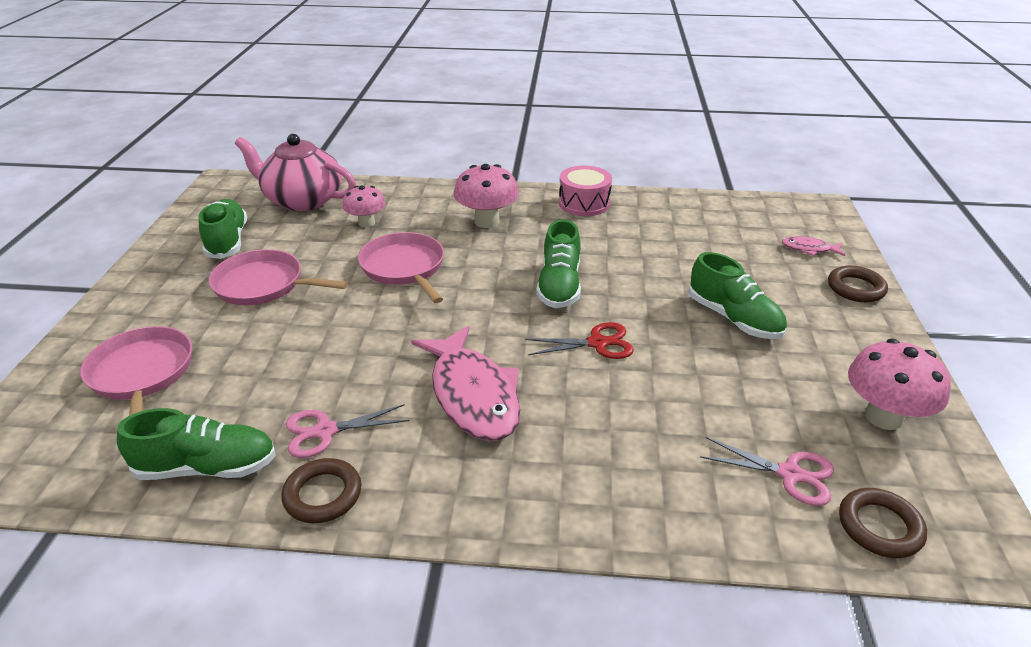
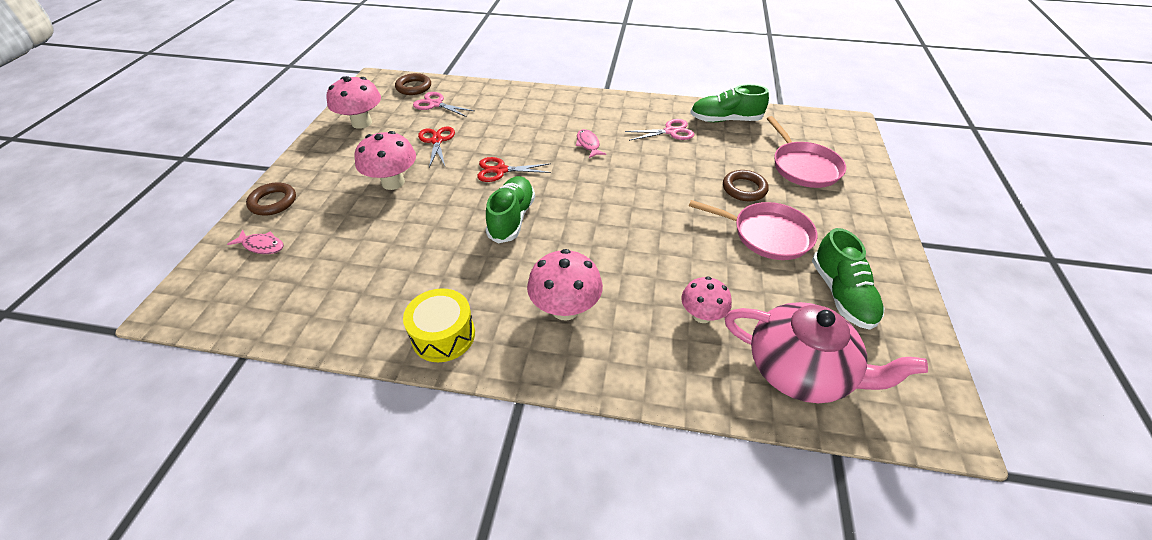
camera: 175 degrees left, 10 degrees up
brown ring [282,458,361,523] -> brown ring moved to [723,170,769,201]
pink pan [358,232,444,303] -> none
pink fish [411,326,520,441] -> pink fish [576,129,606,158], size x0.45
pink drum [559,166,612,216] -> yellow drum [403,288,475,362]
green shoe [688,252,787,339] -> pink mushroom [355,131,416,190]
none -> red scissors [418,126,455,168]

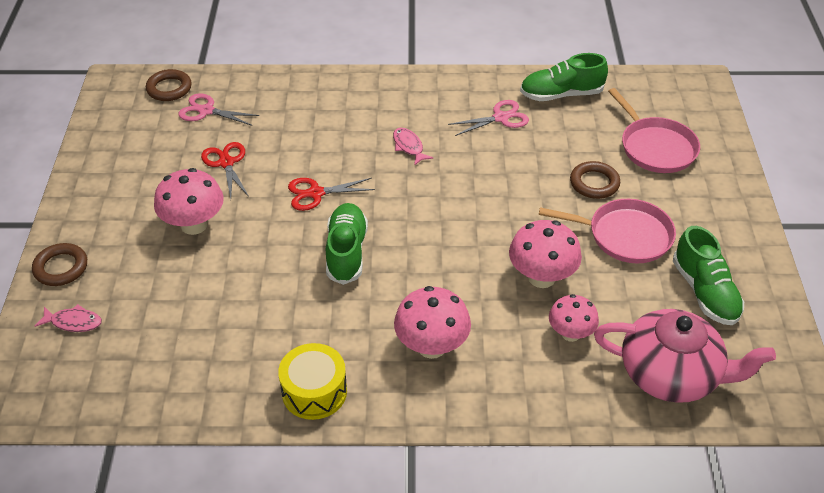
camera: 10 degrees left, 0 degrees up
pink mushroom [327,76,381,129] -> pink mushroom moved to [509,220,582,288]

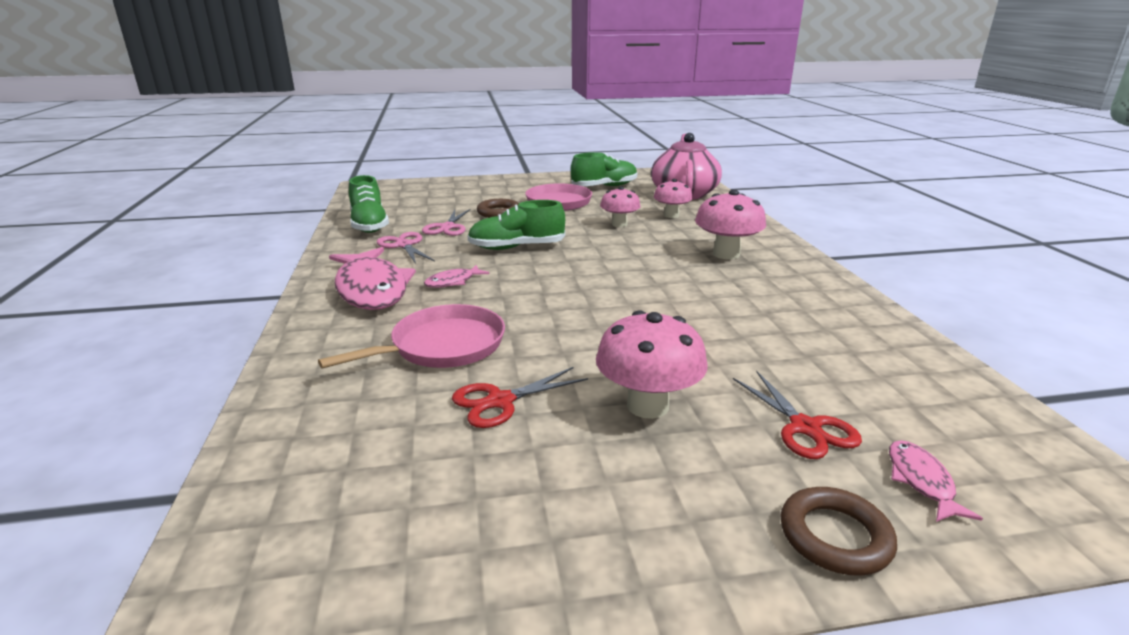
camera: 100 degrees left, 20 degrees down
brown ring [146,69,192,101] -> none
pink scissors [178,93,259,126] -> pink scissors moved to [422,209,470,236]
yellow drum [278,343,347,420] -> none
red scissors [288,178,375,211] -> red scissors moved to [733,371,862,459]
green shoe [326,203,368,285] -> green shoe moved to [468,200,565,250]
pink mushroom [509,220,582,288] -> pink mushroom [600,187,641,227], size x0.66
pink pan [608,88,700,173] -> pink pan moved to [318,304,505,369]
none -> pink fish [329,247,416,310]

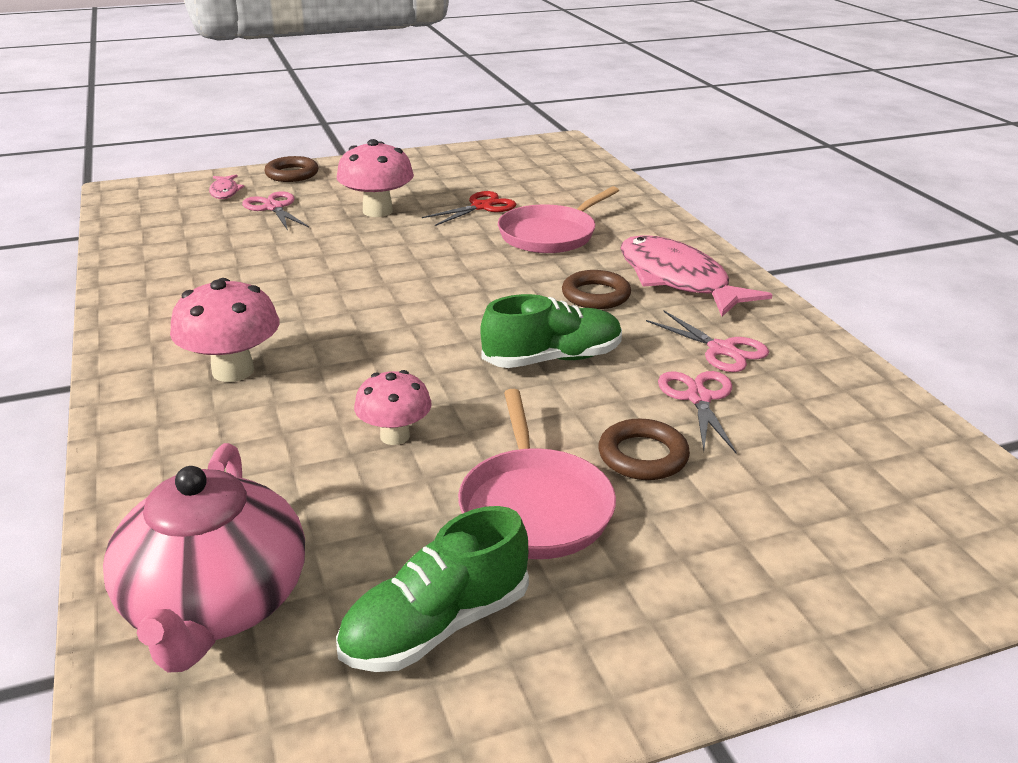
camera: 170 degrees right, 5 degrees up
green shoe [349,175,389,233] -> none
pink fish [424,265,490,288] -> brown ring [562,270,631,309]
pink mushroom [654,179,693,218] -> none
red scissors [733,371,862,459] -> pink scissors [242,191,309,230]

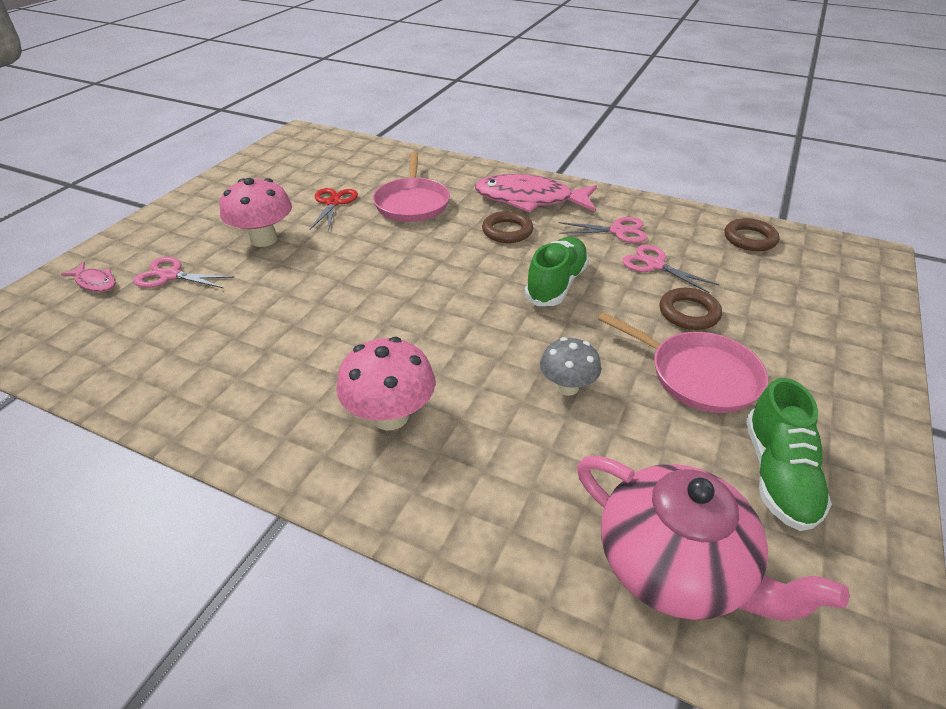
camera: 45 degrees left, 10 degrees up
brown ring [264,156,318,182] -> brown ring moved to [724,218,780,251]
pink mushroom [354,370,432,445] -> grey mushroom [540,337,601,396]

